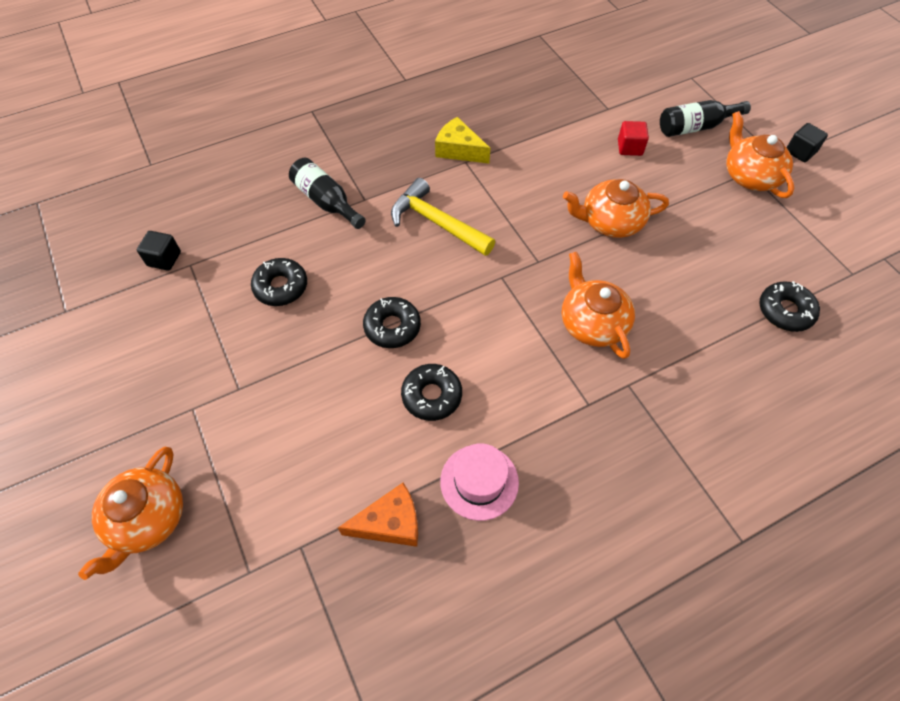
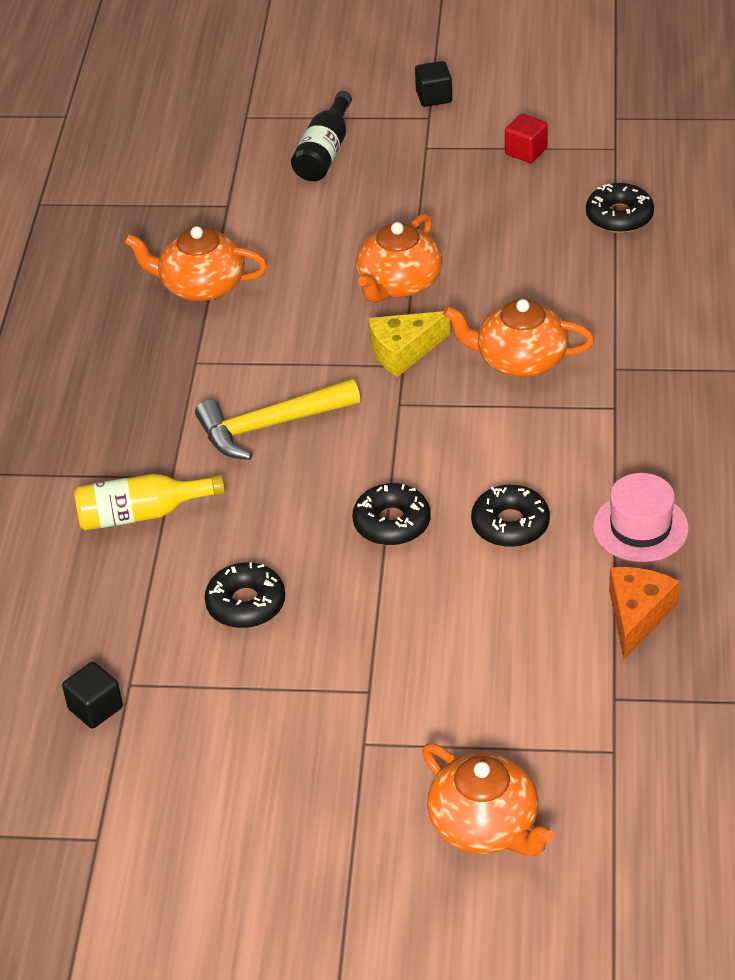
camera: 55 degrees left, 15 degrees down
black bottle [289,158,366,229] -> yellow bottle [74,474,225,531]
yellow cheese [435,117,490,164] -> yellow cheese moved to [368,311,450,377]
red cube [618,121,649,156] -> red cube moved to [505,114,548,163]
orange teapot [726,111,794,198] -> orange teapot moved to [124,226,267,301]

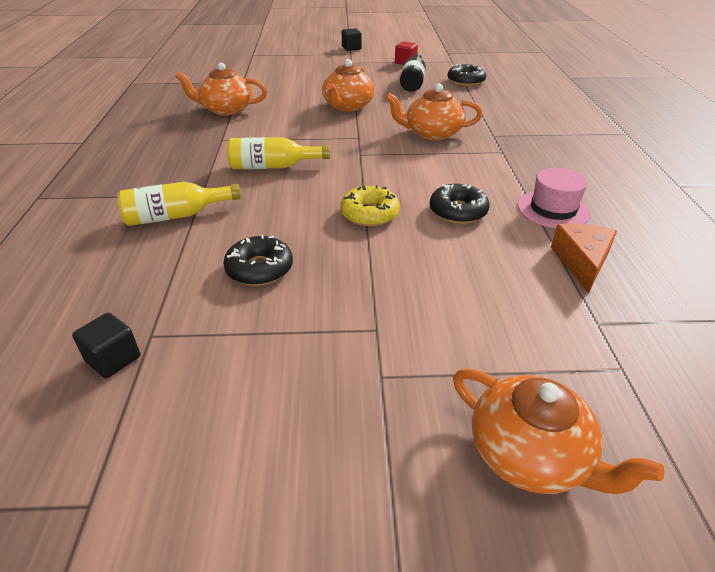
camera: 10 degrees left, 5 degrees down
yellow hammer [195,378,360,460] -> yellow bottle [227,137,330,169]
black bottle [291,91,352,181] -> black bottle moved to [400,53,426,92]
black donut [352,483,431,546] -> yellow donut [340,185,400,226]
yellow cheese [368,311,450,377] -> none

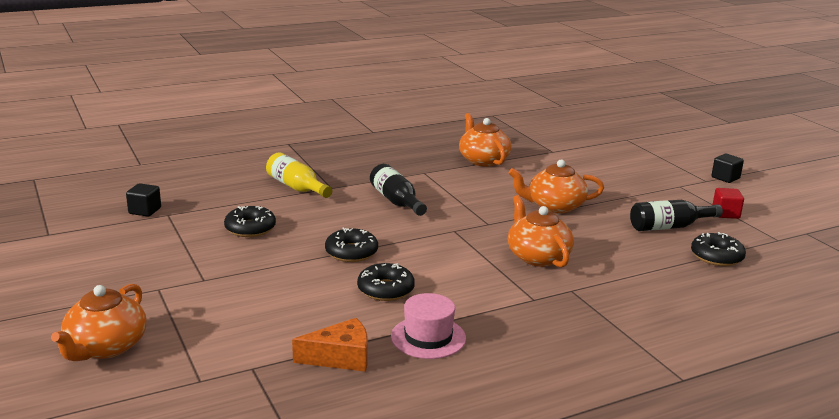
camera: 65 degrees right, 15 degrees down
yellow bottle [227,137,330,169] -> black bottle [370,164,427,216]
yellow donut [340,185,400,226] -> black donut [325,228,378,262]

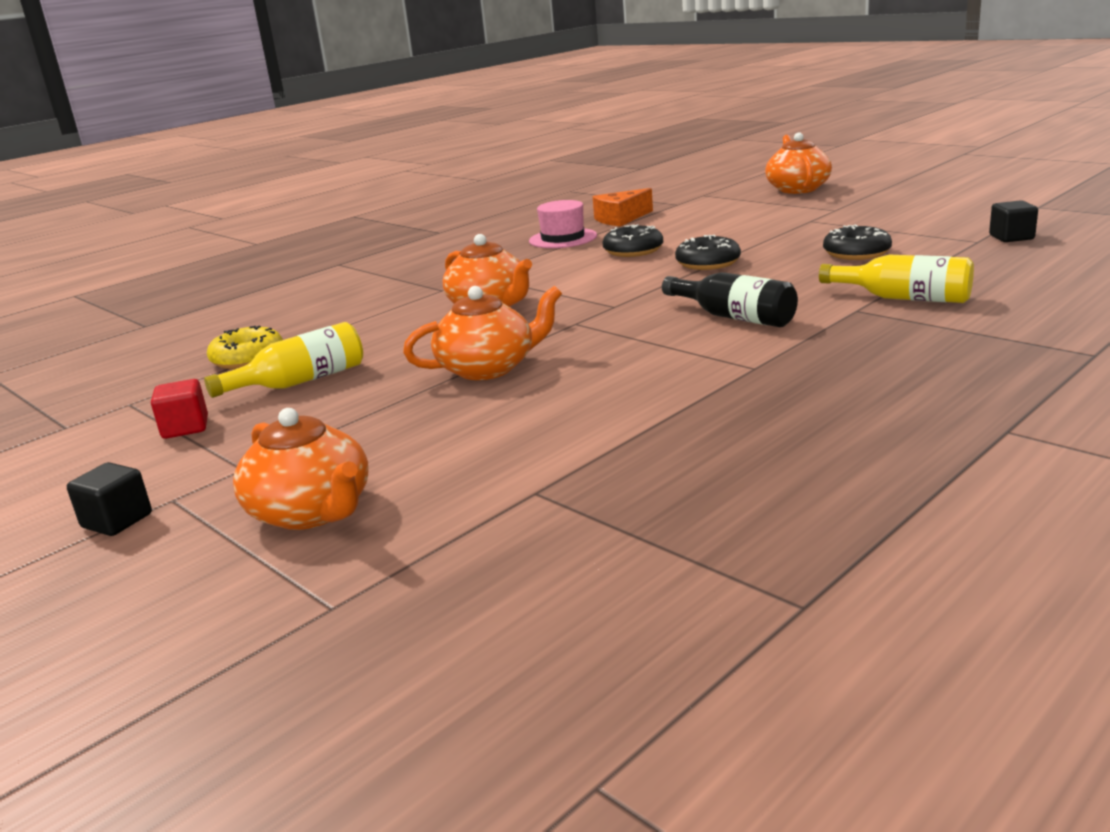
camera: 165 degrees right, 0 degrees up
orange teapot [459,113,511,167] -> orange teapot moved to [233,408,369,530]
black bottle [630,200,723,231] -> yellow bottle [204,322,363,398]
black donut [691,232,746,266] -> yellow donut [207,326,283,369]

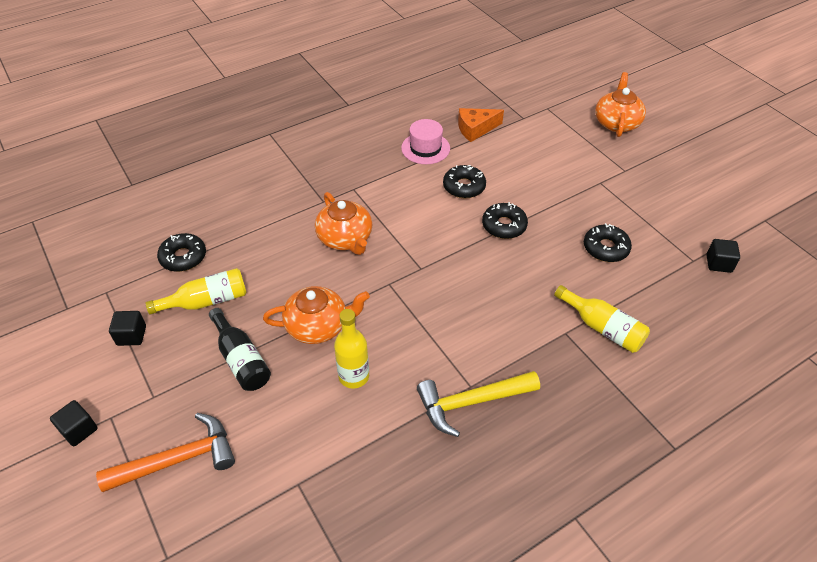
camera: 10 degrees right, 25 degrees up
red cube [151,379,208,439] -> black cube [109,311,146,346]
yellow donut [207,326,283,369] -> black donut [157,233,206,272]
orange teapot [233,408,369,530] -> orange hammer [96,413,235,492]
black bottle [662,272,798,327] -> black bottle moved to [209,308,271,391]
none -> yellow bottle [334,309,369,388]
none -> yellow hammer [417,371,540,437]

